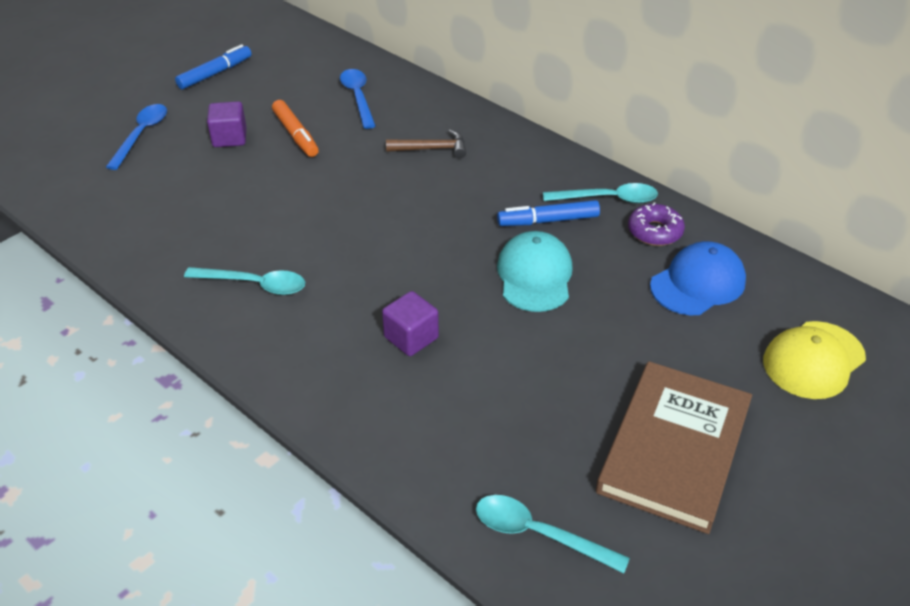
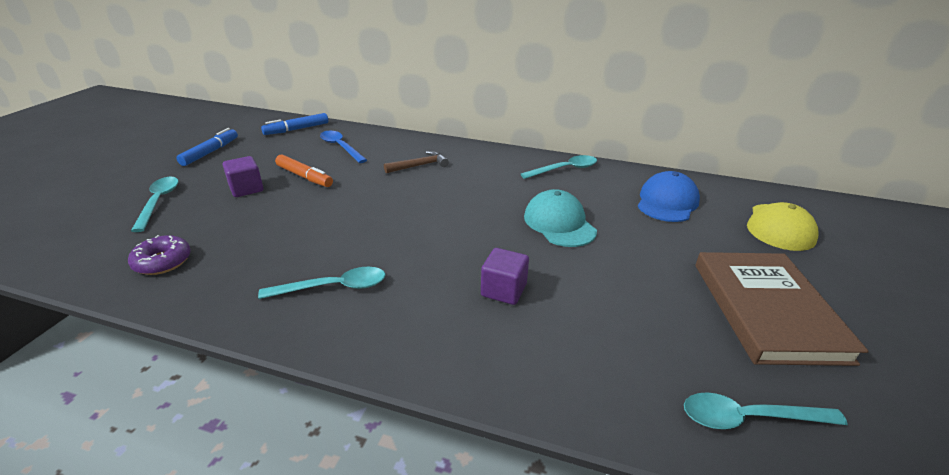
camera: 25 degrees left, 10 degrees down
blue spoon [106,104,167,170] -> turquoise spoon [131,177,179,232]
blue marker [497,200,600,226] -> blue marker moved to [261,113,328,135]
purple donut [628,202,685,246] -> purple donut moved to [128,235,191,275]

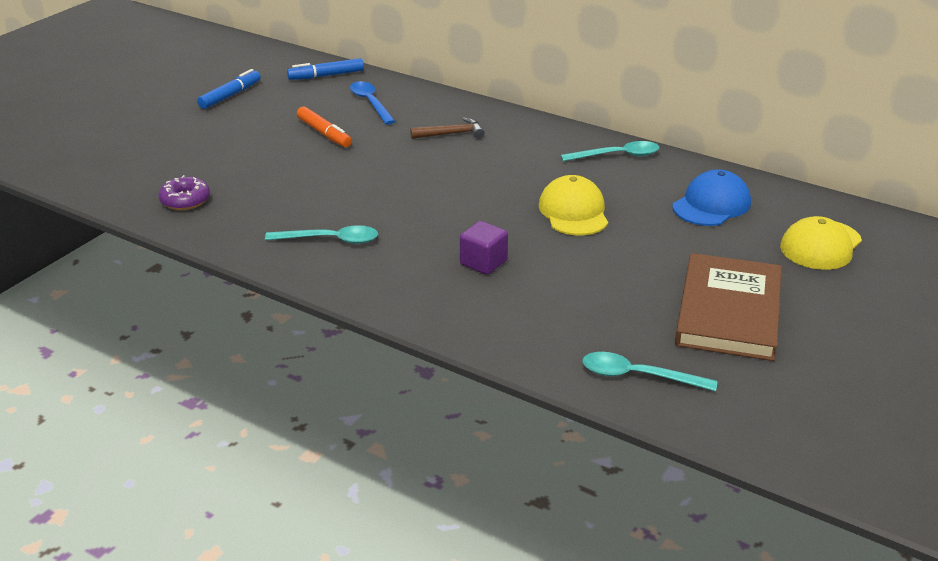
camera: 15 degrees right, 0 degrees up
turquoise spoon [131,177,179,232] -> none
purple cube [223,156,263,197] -> none
turquoise cap [524,189,597,247] -> yellow cap [539,175,608,235]

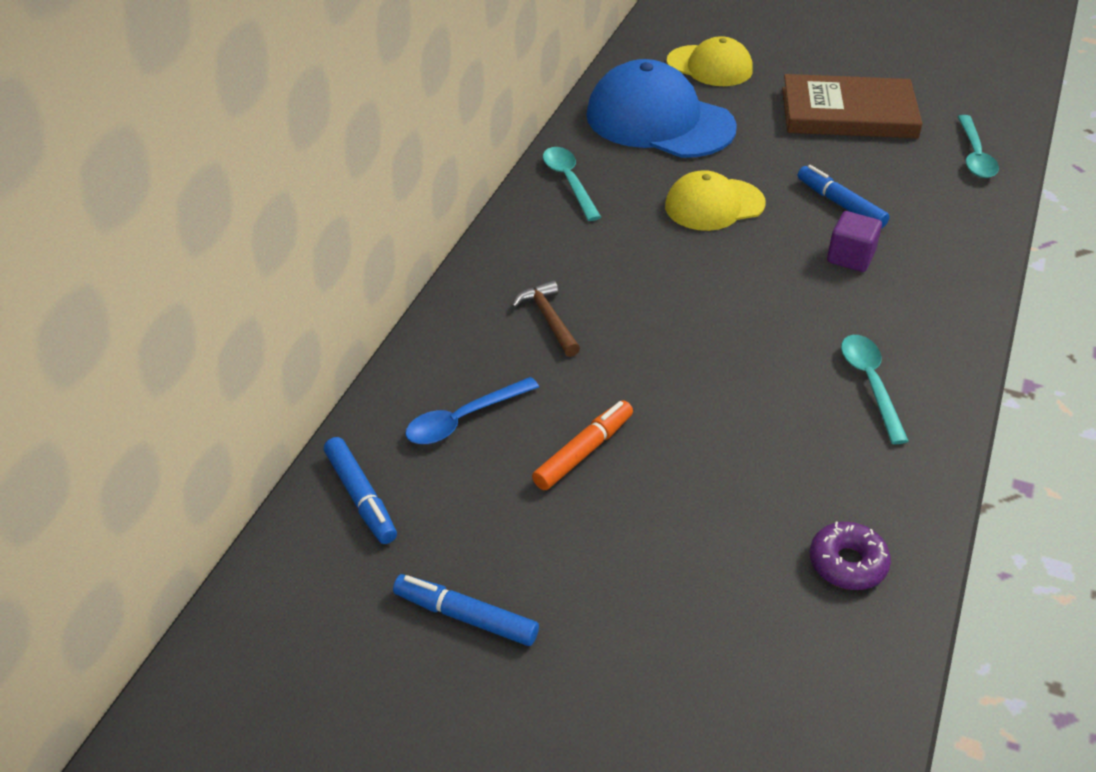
camera: 100 degrees left, 10 degrees up
blue cap [672,169,751,226] -> blue cap [586,59,737,158], size x1.65
none -> blue marker [798,165,890,229]

